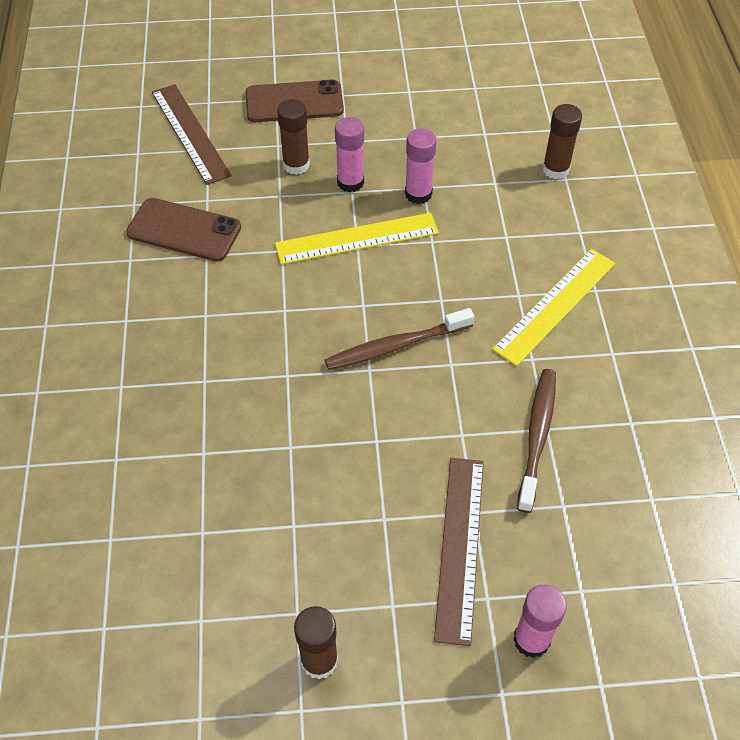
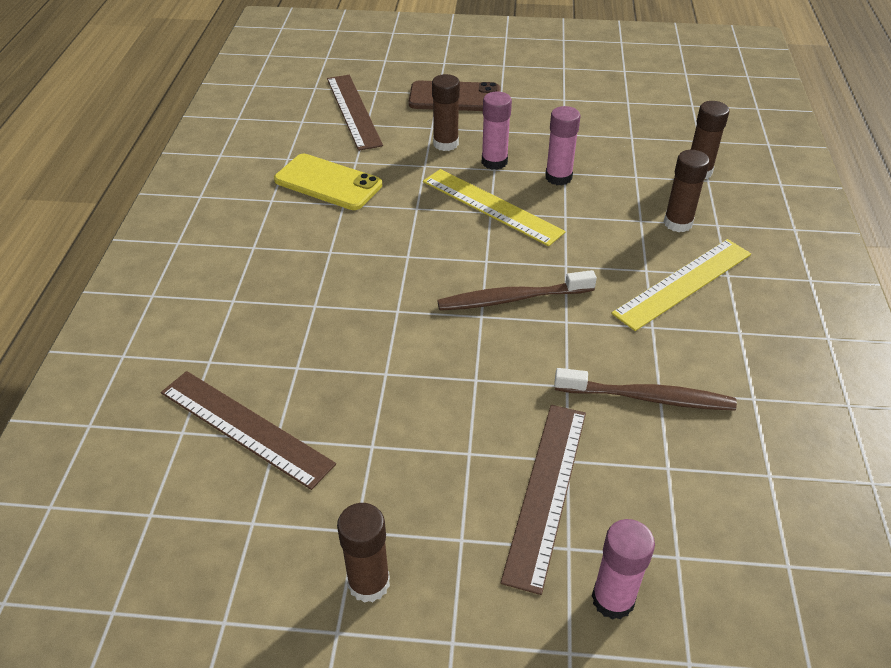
camera: 10 degrees right, 10 degrees down
brown phone [126,198,241,262] -> yellow phone [274,154,382,210]
yellow ruler [275,213,439,265] -> yellow ruler turned 45 degrees clockwise [423,169,566,246]
brown toothbrush [517,369,556,513] -> brown toothbrush turned 75 degrees clockwise [554,368,737,410]
none -> brown ruler [161,371,336,490]
none -> brown glue stick [664,150,710,232]

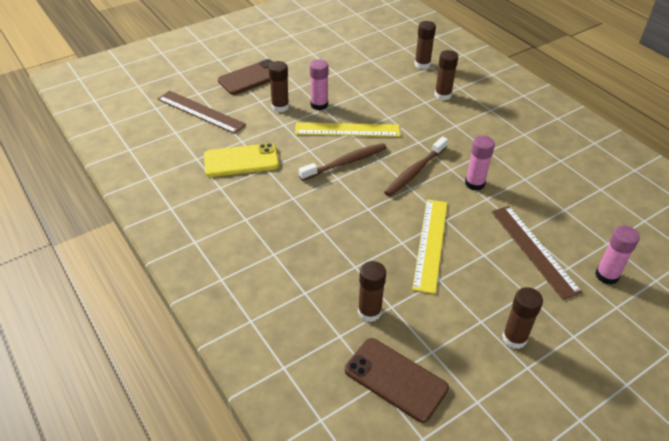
camera: 40 degrees left, 0 degrees up
brown ruler [161,371,336,490] -> brown glue stick [358,261,386,322]
pink glue stick [545,106,580,185] -> pink glue stick moved to [465,135,495,191]
brown toothbrush [554,368,737,410] -> brown toothbrush moved to [299,143,387,181]
yellow ruler [611,239,751,331] -> yellow ruler moved to [412,199,447,294]
none -> brown phone [345,338,449,423]

